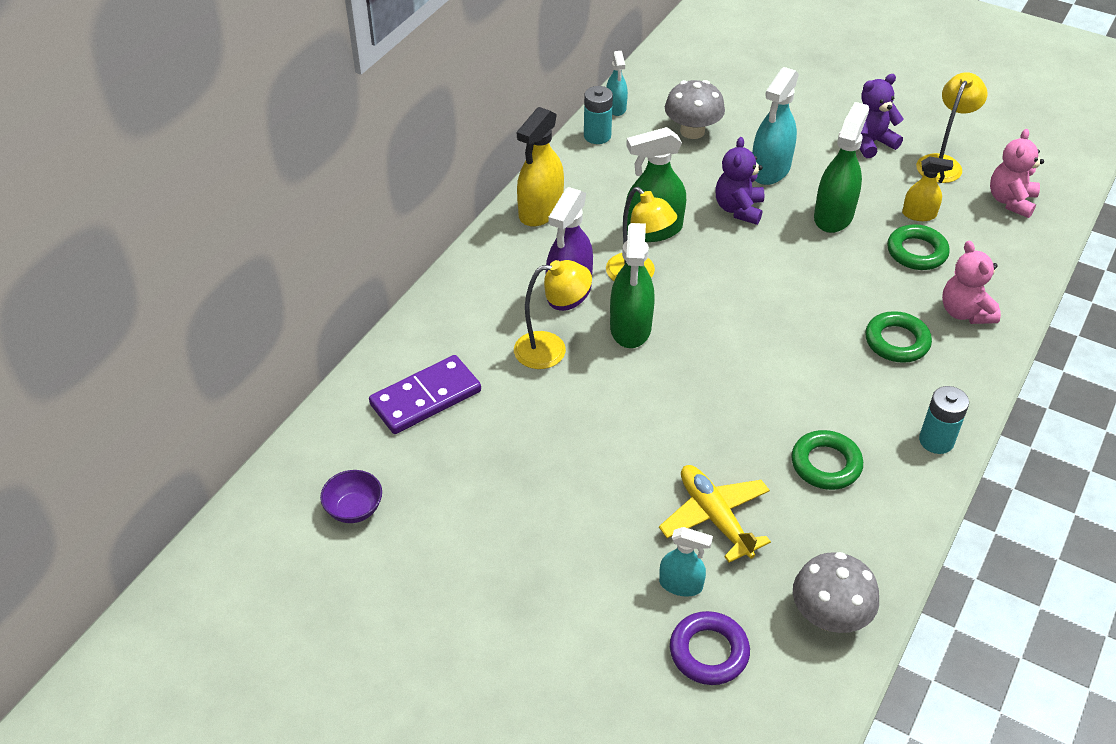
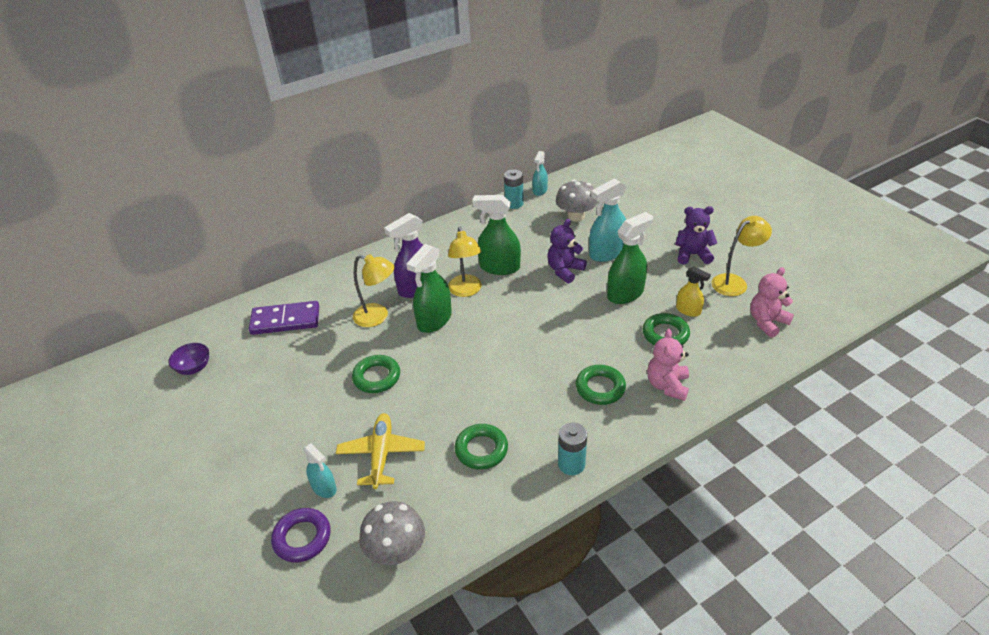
camera: 30 degrees right, 5 degrees down
yellow spray bottle [517,107,564,227] -> none
none -> green ring [352,355,400,393]

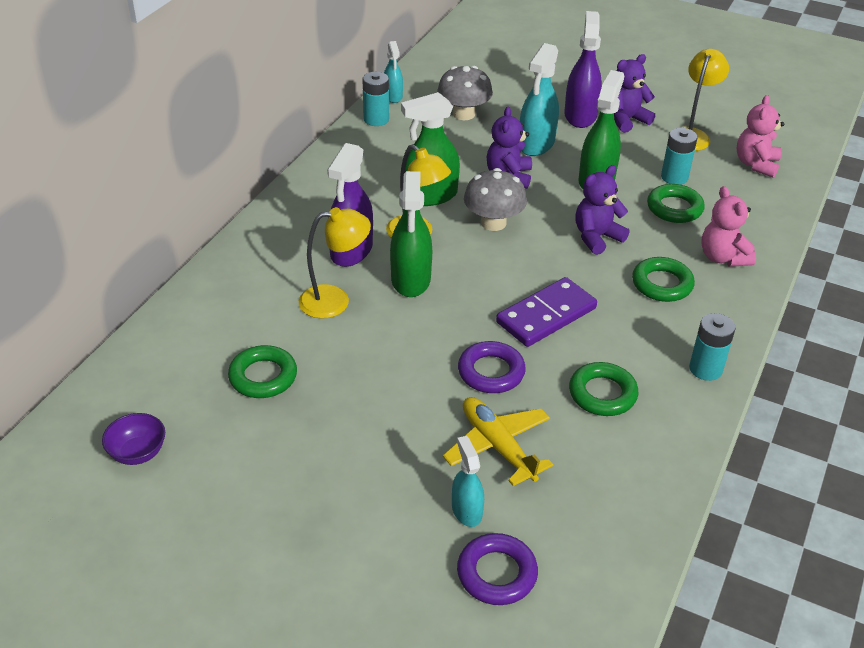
camera: 35 degrees left, 0 degrees up
purple domino [249,301,319,335] -> purple domino moved to [496,277,597,347]
turquoise spray bottle [303,443,337,498] -> turquoise spray bottle turned 120 degrees counterclockwise [452,436,484,527]
green ring [352,355,400,393] -> green ring moved to [228,345,297,398]
grey mushroom [359,501,425,565] -> grey mushroom moved to [464,168,527,231]
yellow spray bottle [676,267,711,317] -> turquoise battery [661,128,697,185]
none -> purple ring [458,341,526,393]
none -> purple spray bottle [564,11,602,128]
none -> purple teddy bear [575,165,630,255]

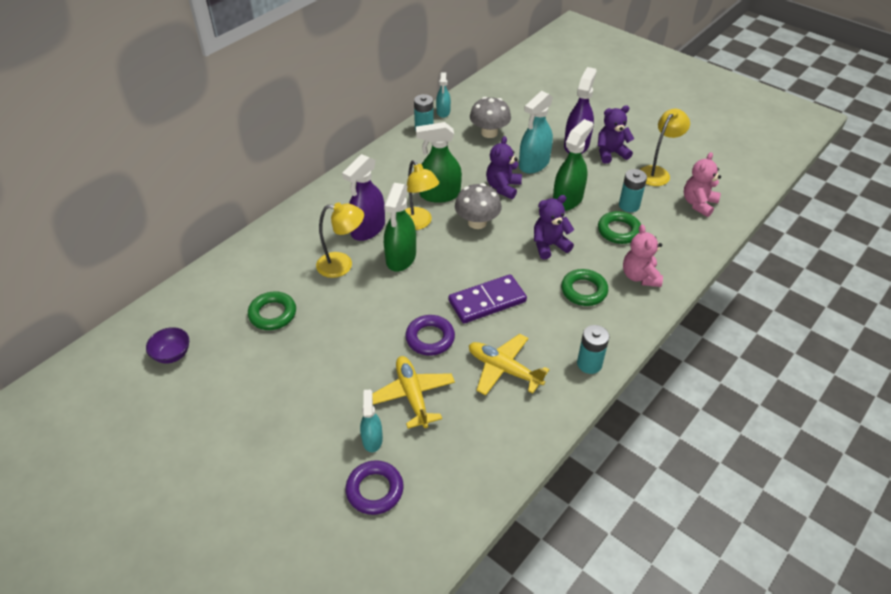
camera: 15 degrees right, 5 degrees up
green ring [569,362,638,416] -> yellow plane [469,334,549,395]

